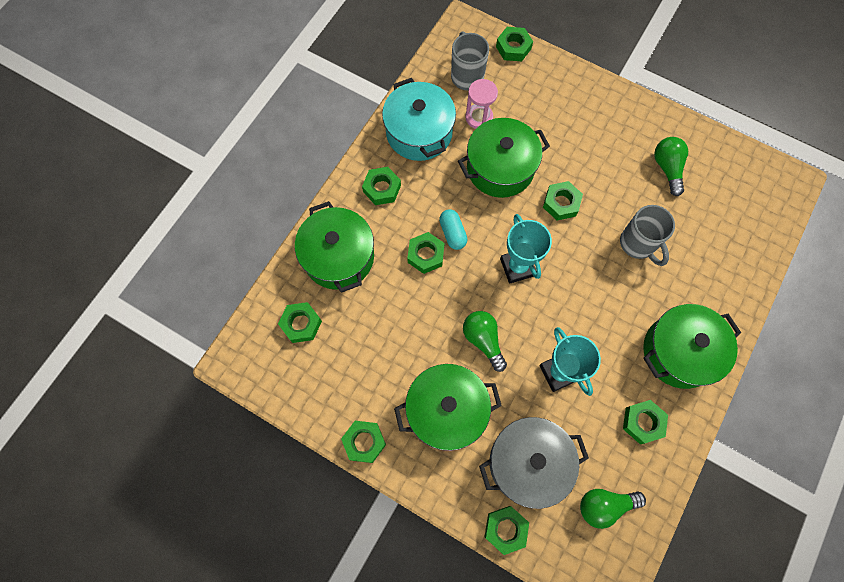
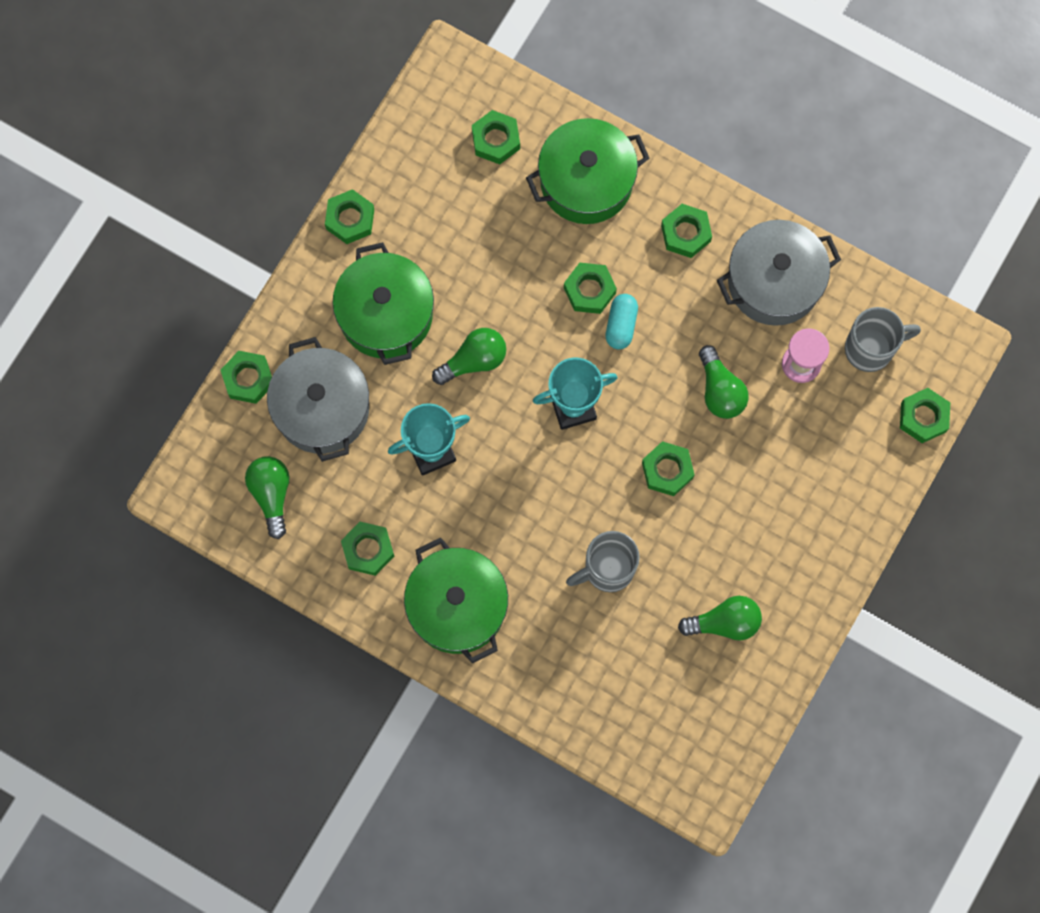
camera: 90 degrees right, 5 degrees up
turquoise pot [382,78,456,161] -> grey pot [717,220,841,326]
turquoise capsule [439,209,467,250] -> turquoise capsule turned 60 degrees counterclockwise [606,294,638,349]
green pot [458,118,550,198] -> green light bulb [699,345,749,419]

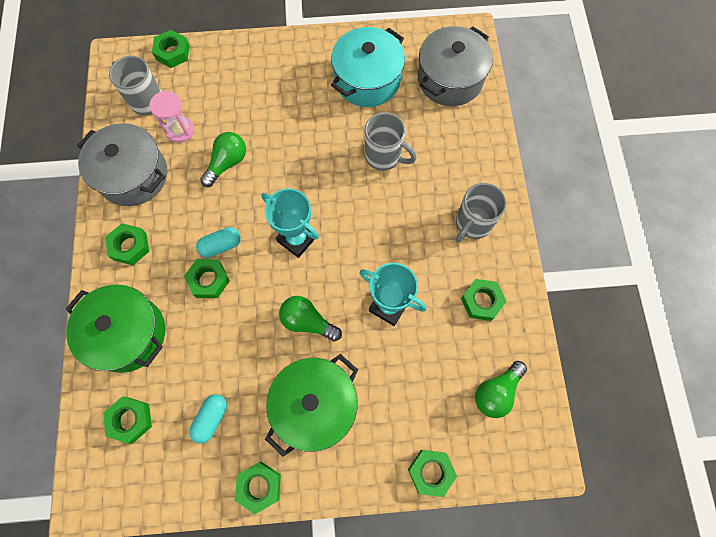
camera: 125 degrees left, 5 degrees down
grey pot [267,337,369,462] -> grey pot moved to [418,26,493,106]
green pot [404,537,508,663] -> grey mug [456,183,506,243]
green nut [642,441,695,496] -> none
green light bulb [678,596,762,640] -> turquoise pot [331,27,405,107]
none -> turquoise capsule [189,394,227,444]

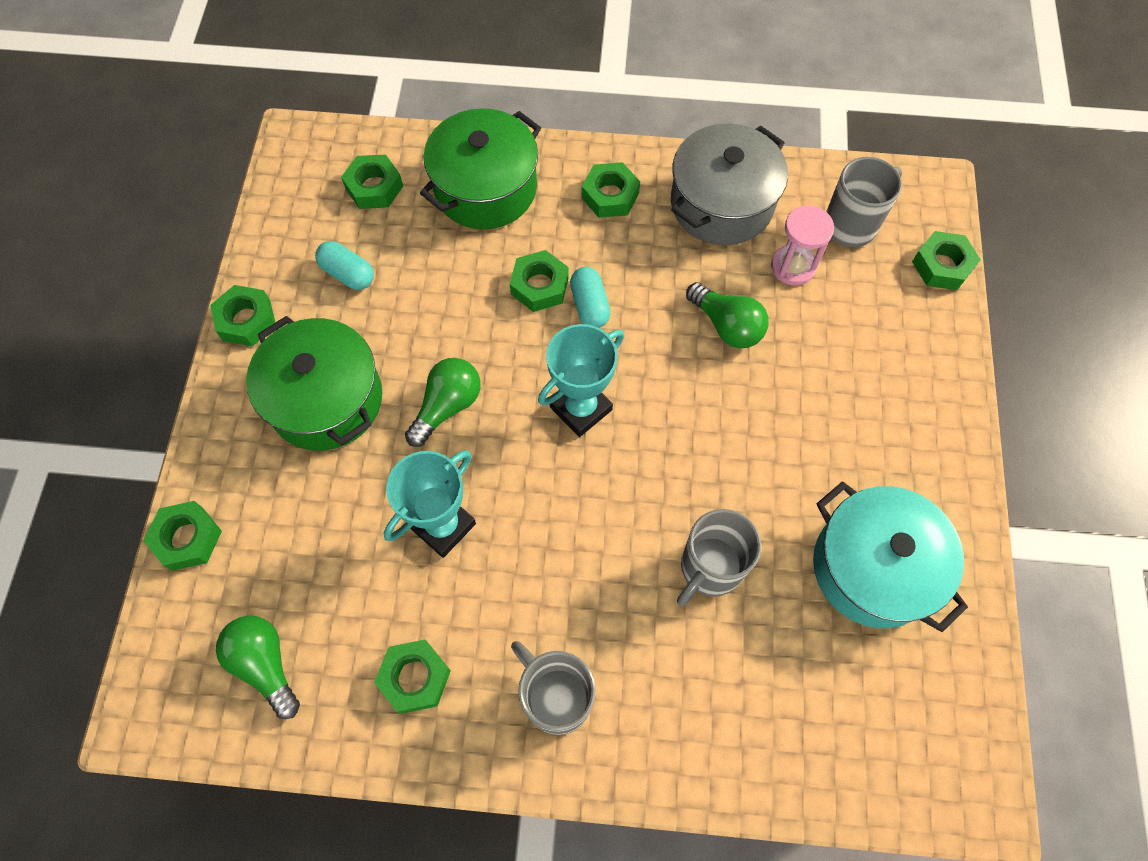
camera: 100 degrees right, 5 degrees down
grey pot [418,26,493,106] -> none

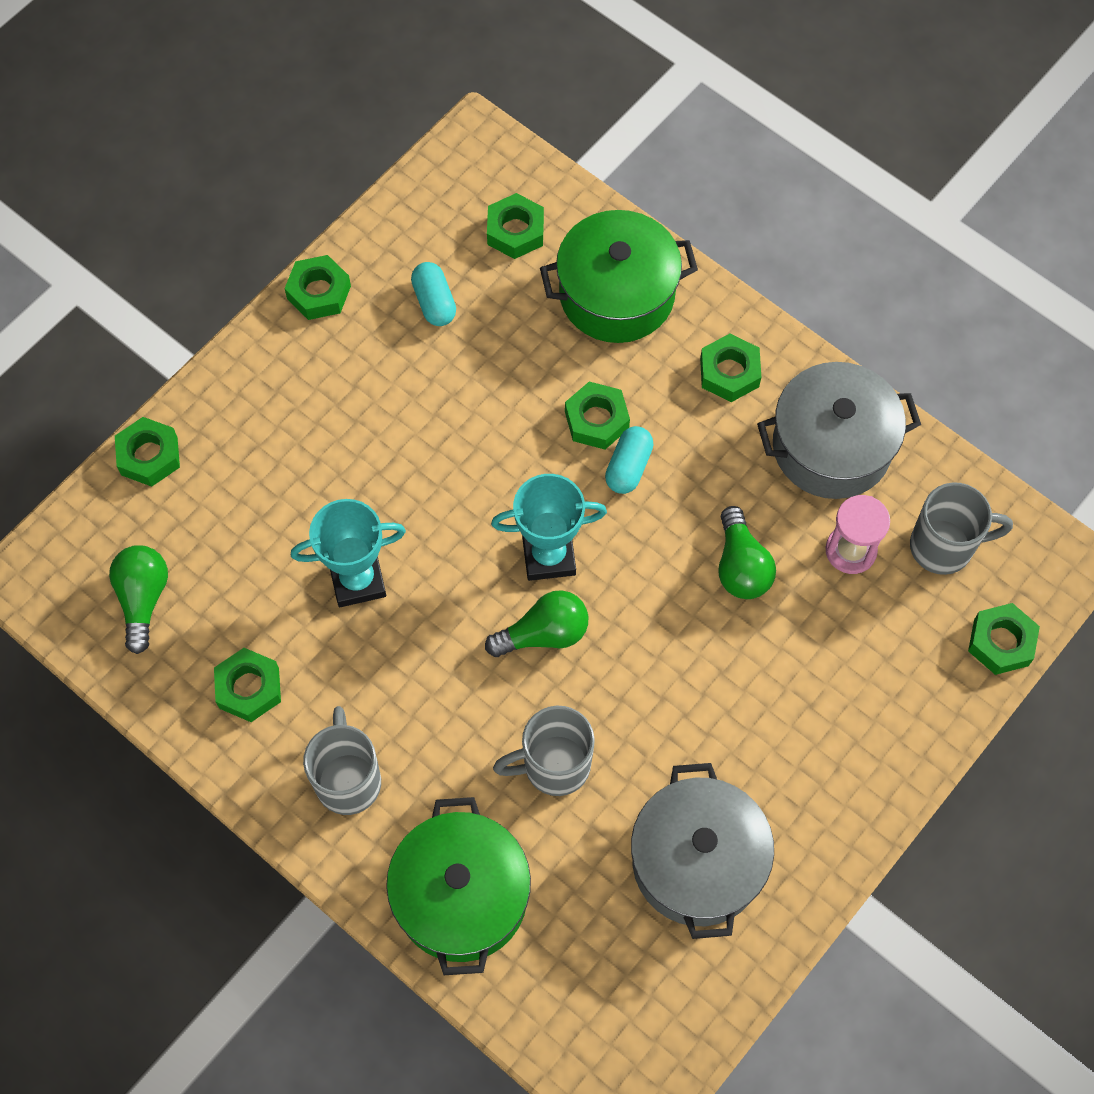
camera: 35 degrees right, 0 degrees up
green pot [246,316,382,451] -> green pot moved to [386,797,531,975]
green light bulb [405,358,481,447] -> green light bulb moved to [485,590,588,657]
turquoise pot [813,482,968,632] -> grey pot [631,763,774,939]

